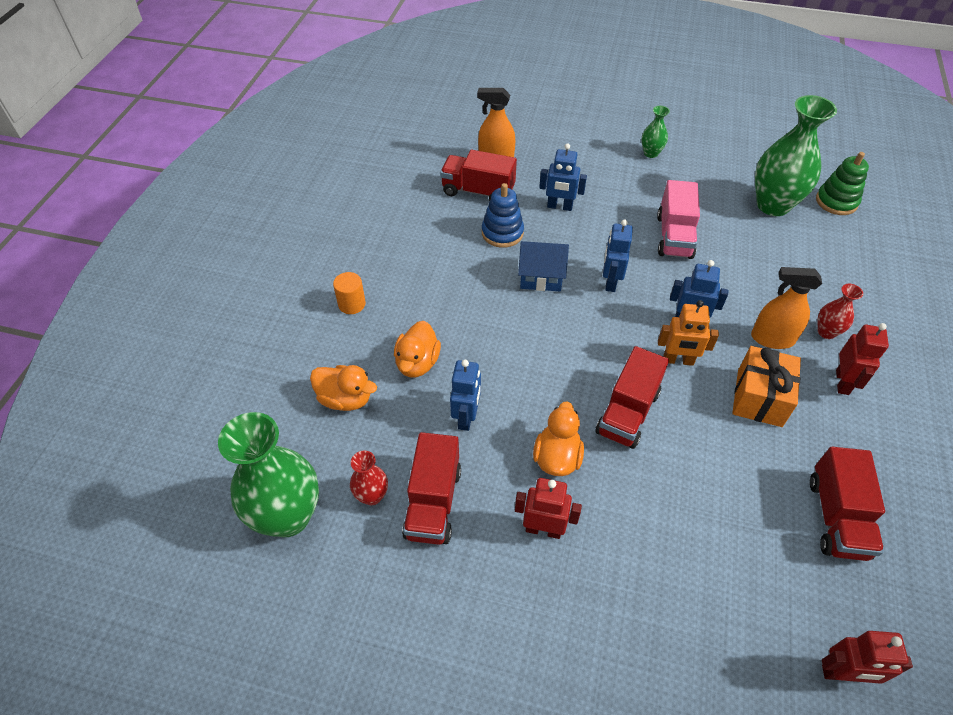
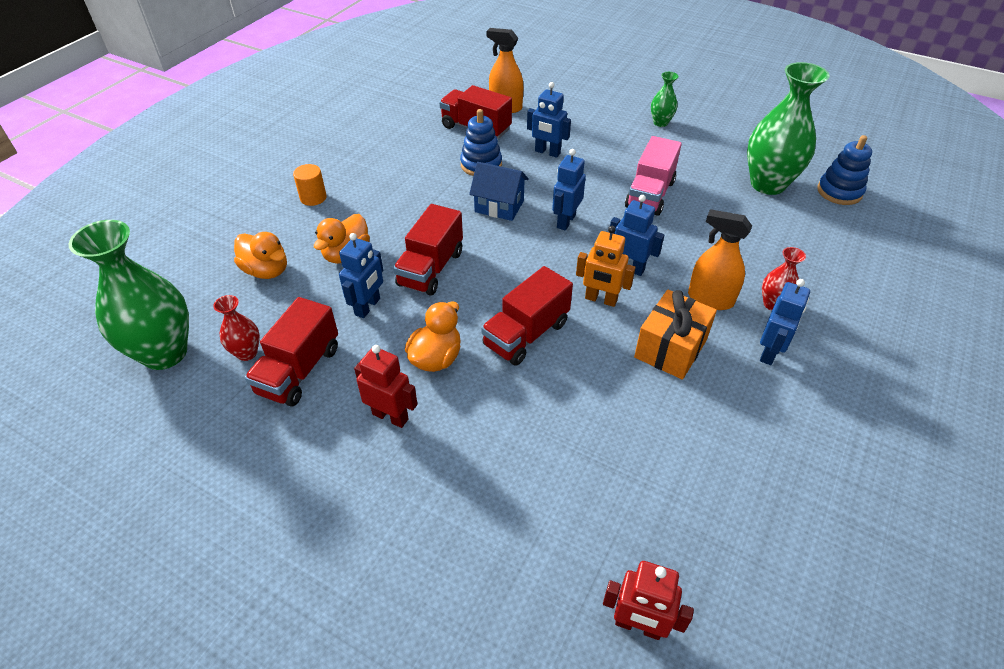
camera: 15 degrees right, 5 degrees down
red truck [810,447,885,561] -> red truck moved to [393,204,463,296]
green stacking toy [816,152,869,215] -> blue stacking toy [817,135,872,205]
red robot [836,323,889,395] -> blue robot [760,279,810,365]

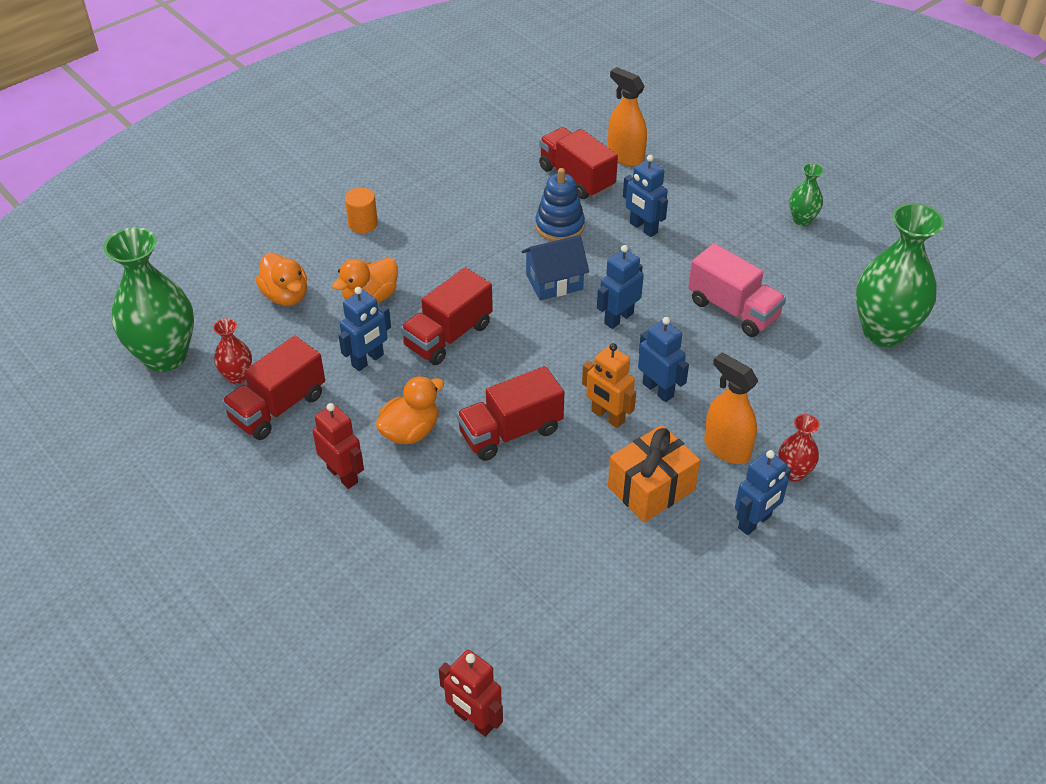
camera: 20 degrees right, 0 degrees up
blue house [469,162,529,221] -> blue house turned 60 degrees counterclockwise [521,235,589,300]
pink truck [625,136,682,216] -> pink truck turned 90 degrees counterclockwise [688,243,786,337]
blue stacking toy [817,135,872,205] -> none

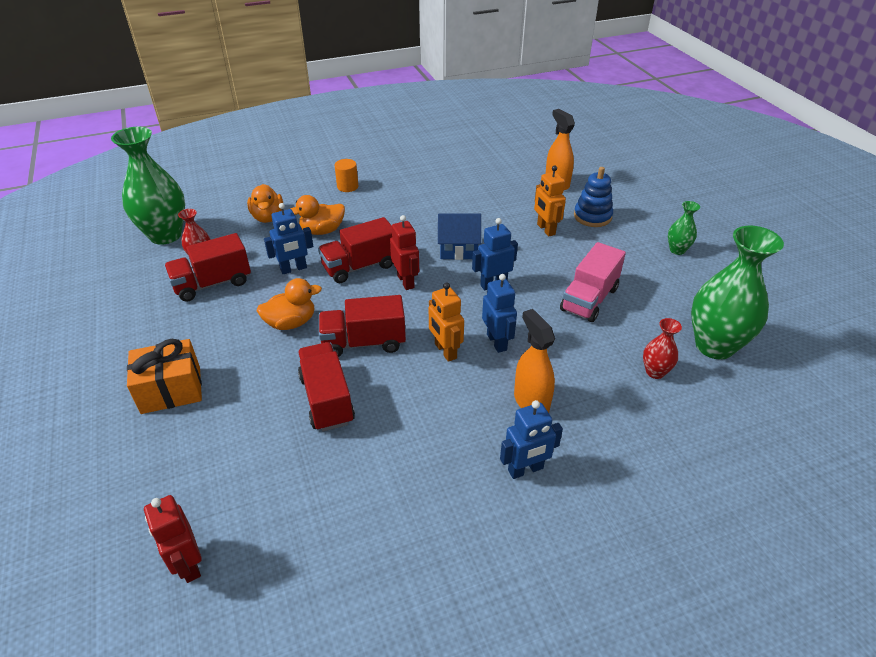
camera: 20 degrees right, 5 degrees down
red robot [313,403,364,489] -> red robot moved to [390,215,419,290]
blue stacking toy [535,168,585,241] -> blue stacking toy moved to [574,167,613,227]
red truck [539,127,618,199] -> red truck moved to [297,342,355,432]
orange gift [608,425,700,522] -> orange gift moved to [127,339,202,414]
blue robot [623,155,668,237] -> orange robot [534,166,566,237]
pink truck [688,243,786,337] -> pink truck turned 60 degrees clockwise [560,242,626,322]
red vase [778,414,820,482] -> red vase moved to [643,318,682,379]

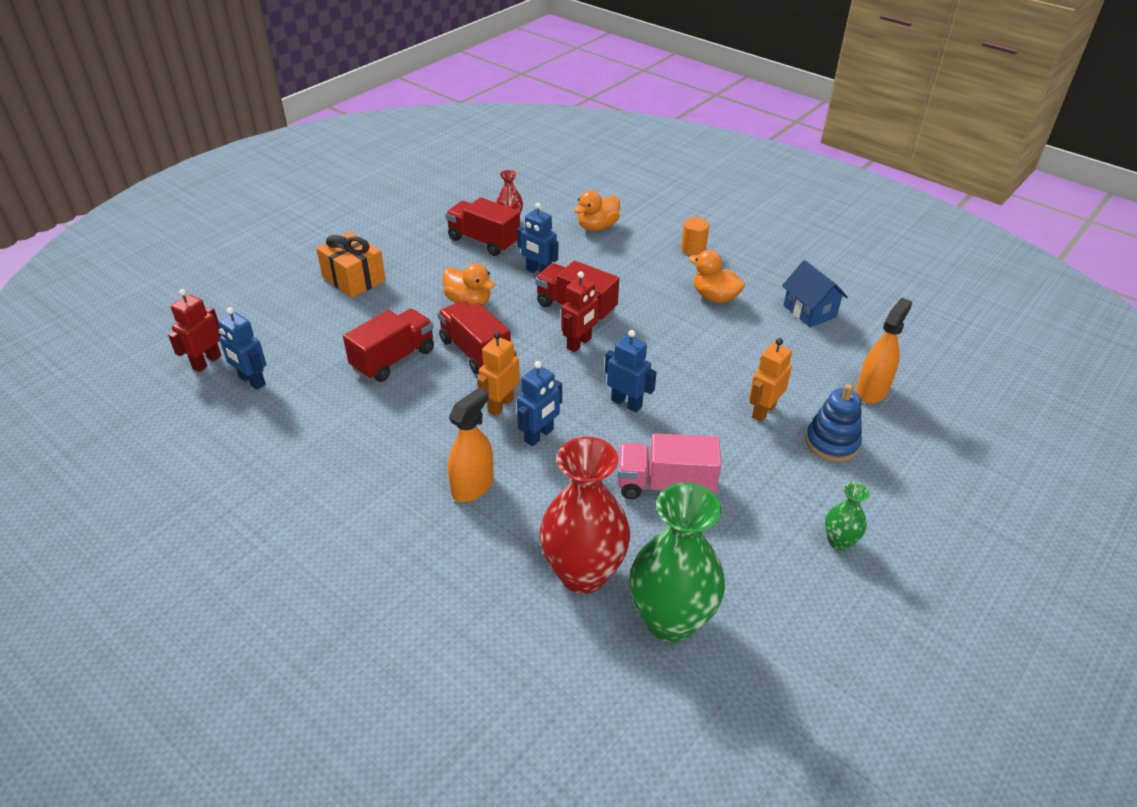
camera: 60 degrees right, 0 degrees up
green vase [111,127,185,245] -> none
orange duck [291,195,345,235] -> orange duck moved to [689,250,745,303]
blue house [438,213,481,260] -> blue house moved to [782,260,848,327]
blue robot [500,400,563,479] -> blue robot moved to [218,307,266,390]
red vase [643,318,682,379] -> red vase [540,437,630,594], size x2.12

